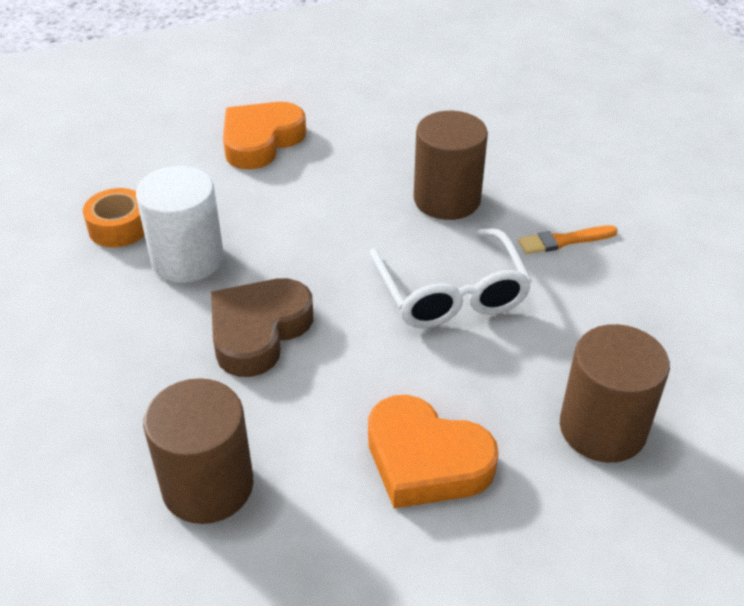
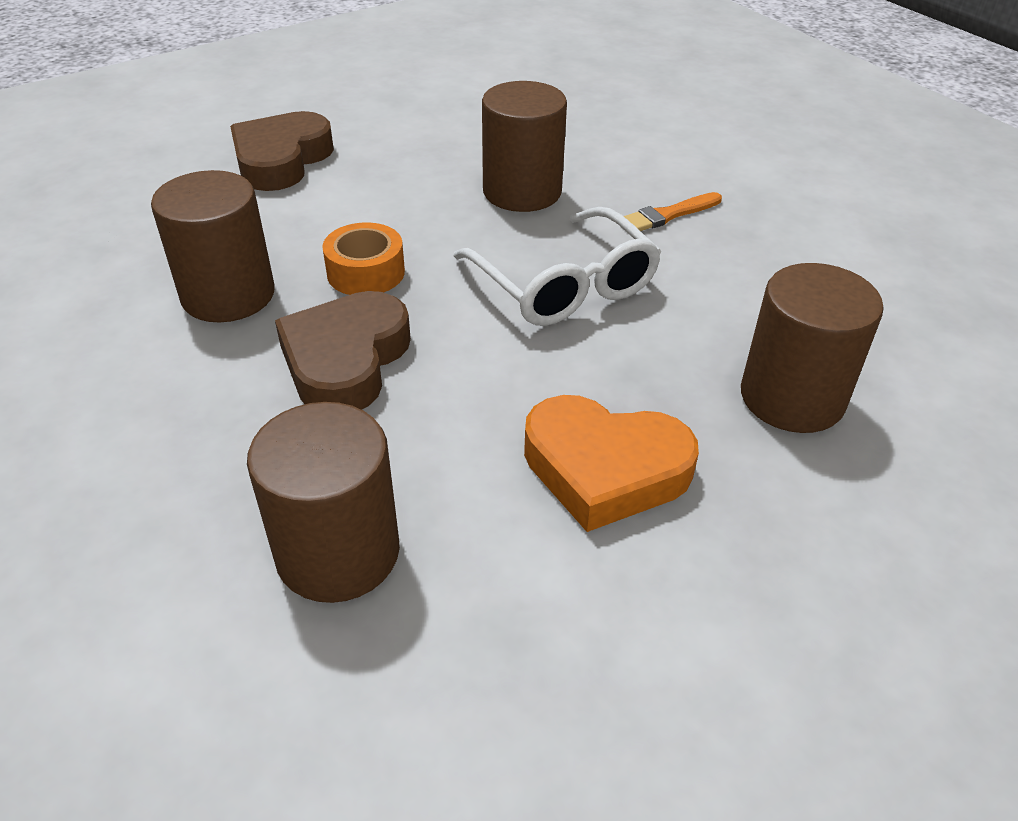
camera: 15 degrees left, 0 degrees up
orange tape [83,188,145,247] -> orange tape moved to [322,222,405,295]
white cylinder [136,166,224,283] -> brown cylinder [151,170,275,323]
orange heart [223,102,306,170] -> brown heart [230,111,334,191]

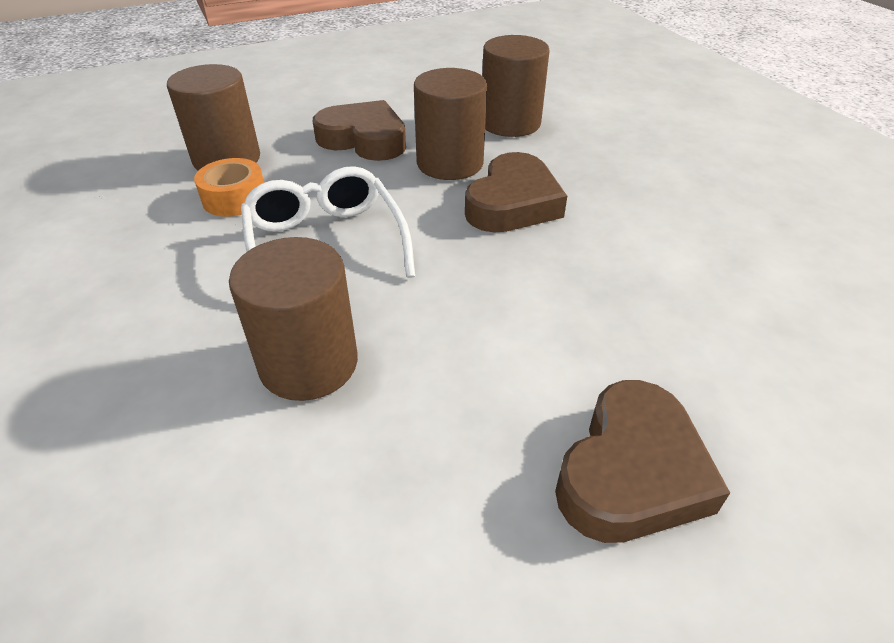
camera: 170 degrees left, 0 degrees up
brown cylinder [151,170,275,323] -> brown cylinder moved to [414,68,487,180]
orange tape [322,222,405,295] -> orange tape moved to [194,158,264,217]
orange heart [524,395,699,532] -> brown heart [313,100,406,161]
orange brush [624,192,722,231] -> none

